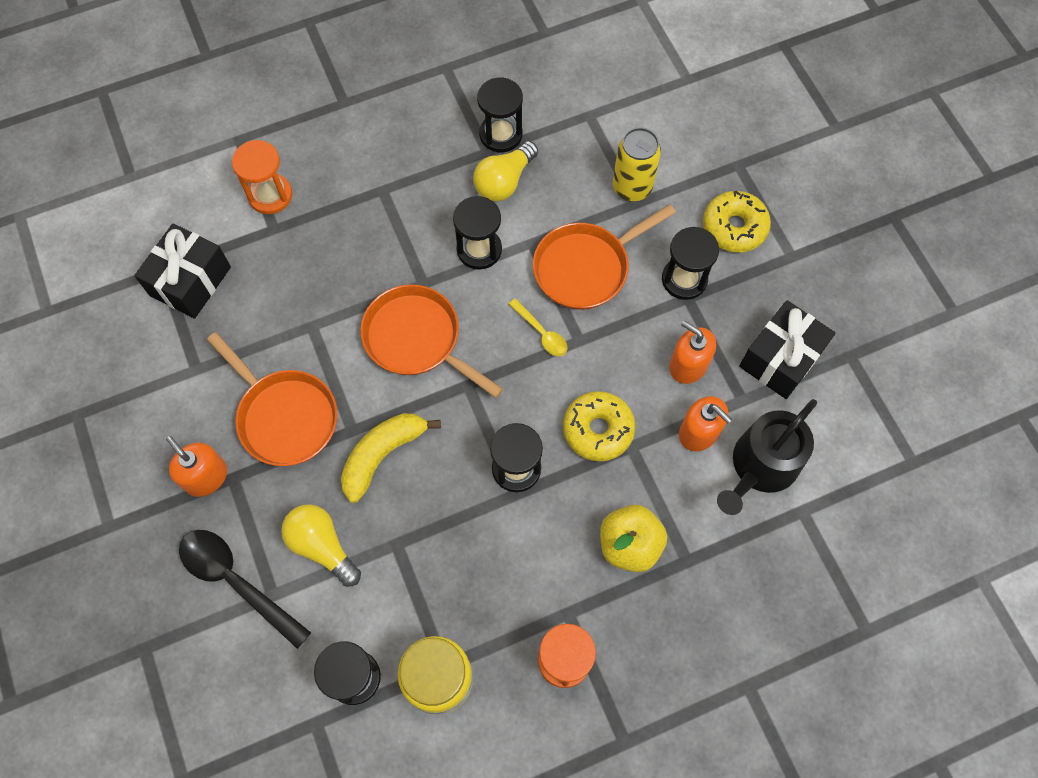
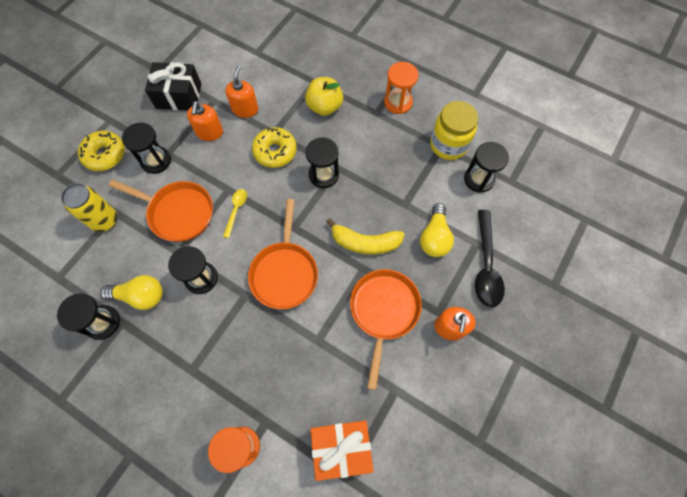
camera: 125 degrees left, 0 degrees up
black gift [134,223,231,319] -> orange gift [310,420,374,481]
black watering can [717,399,817,515] -> none

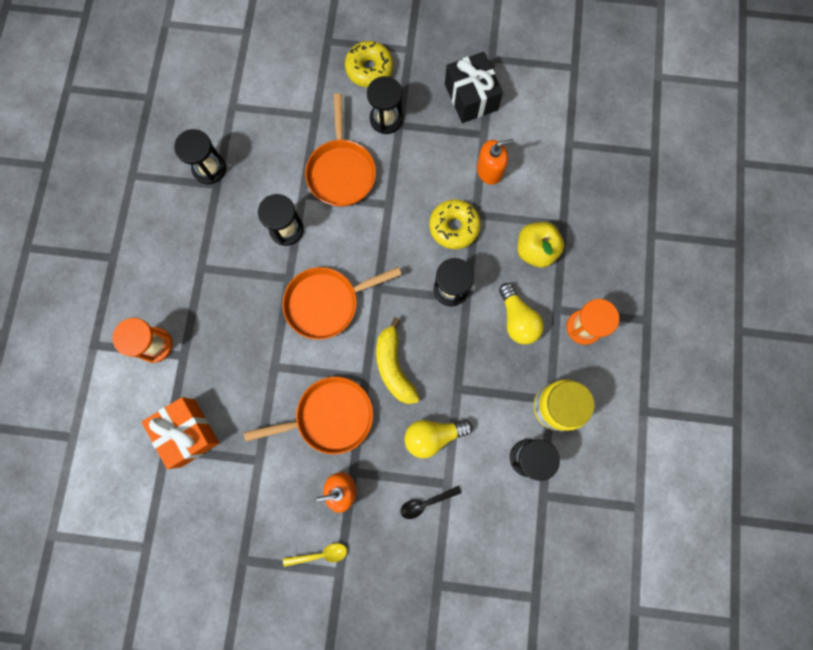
camera: 65 degrees right, 10 degrees up
yellow can [61,183,117,232] -> none
yellow light bulb [101,275,163,310] -> yellow light bulb moved to [499,283,544,344]
orange soap dispenser [187,101,223,141] -> none
yellow spoon [223,189,247,238] -> yellow spoon moved to [283,543,347,567]
black spoon [475,210,505,307] -> black spoon [401,486,461,519], size x0.53

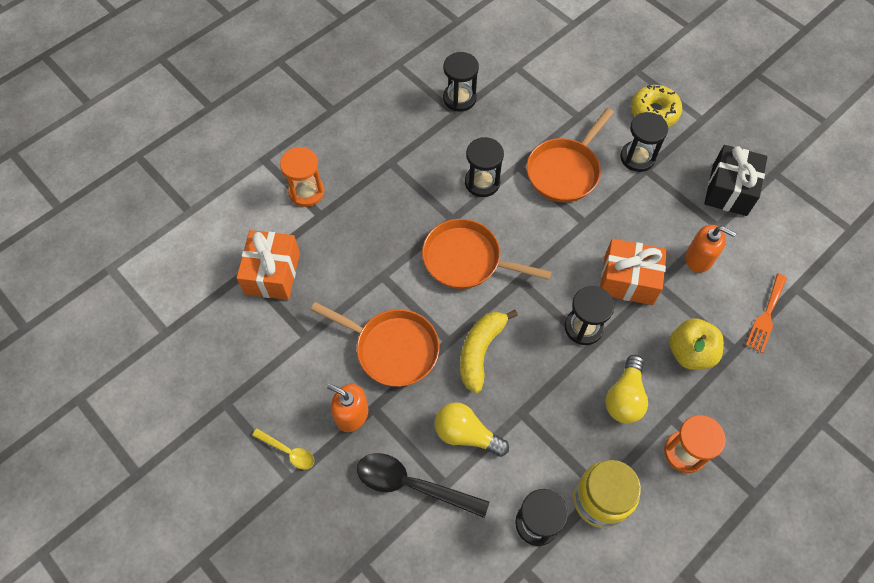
camera: 40 degrees right, 15 degrees down
black spoon [401,486,461,519] -> black spoon [357,453,489,518], size x1.87
yellow donut [429,199,481,249] -> orange gift [600,239,667,305]
none -> orange fork [746,274,787,353]

